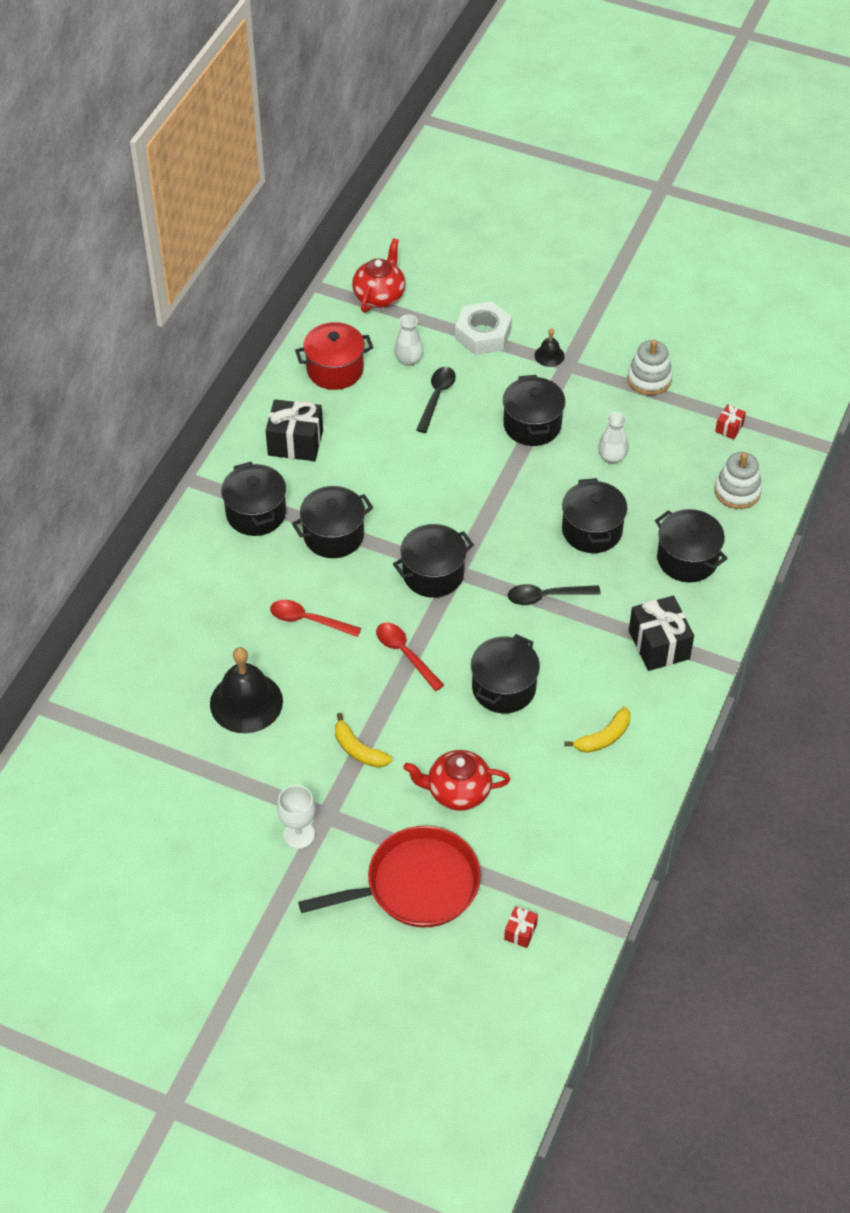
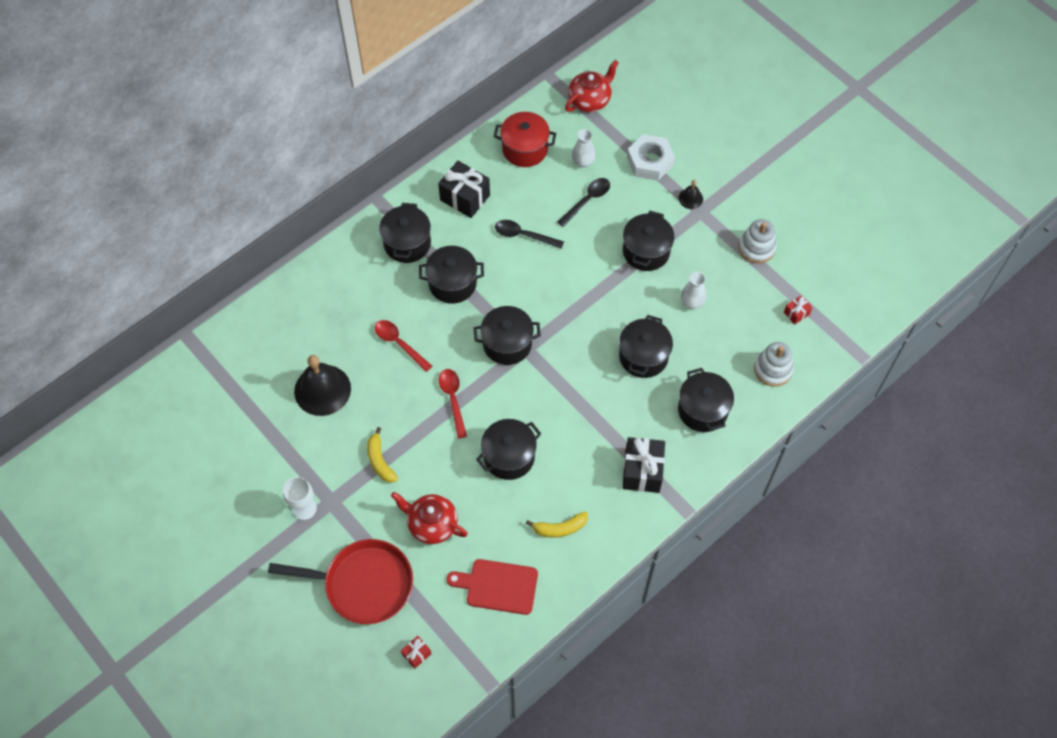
camera: 25 degrees right, 10 degrees up
black spoon [508,584,601,605] -> black spoon moved to [495,220,564,249]
none -> red cutting board [447,559,538,615]

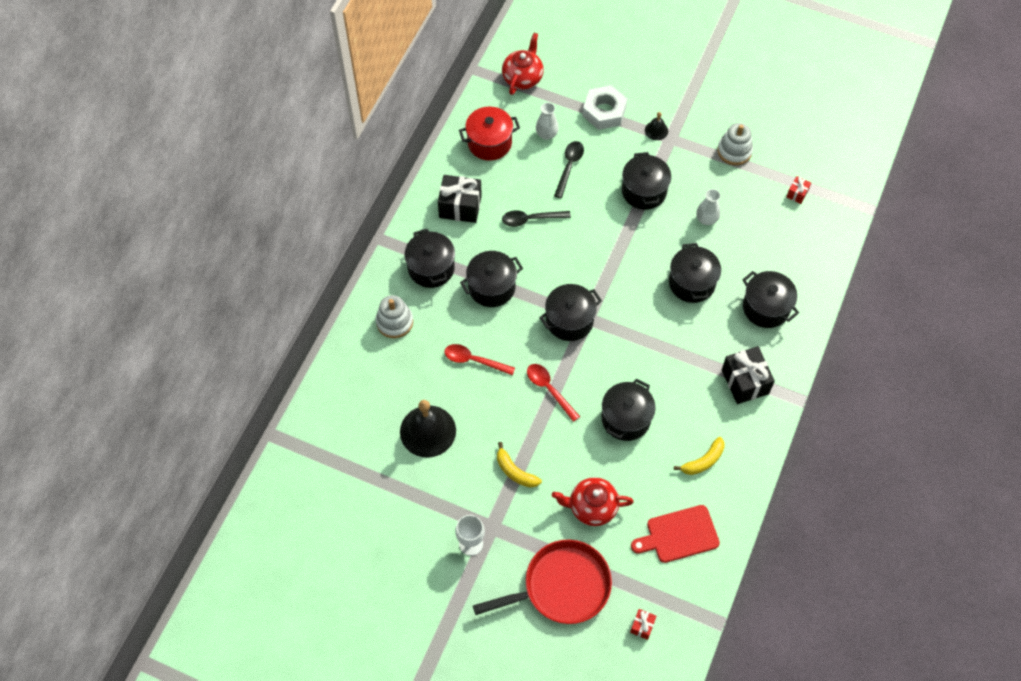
camera: 25 degrees left, 0 degrees up
white stacking toy [754,342,794,387] -> white stacking toy moved to [376,295,413,338]

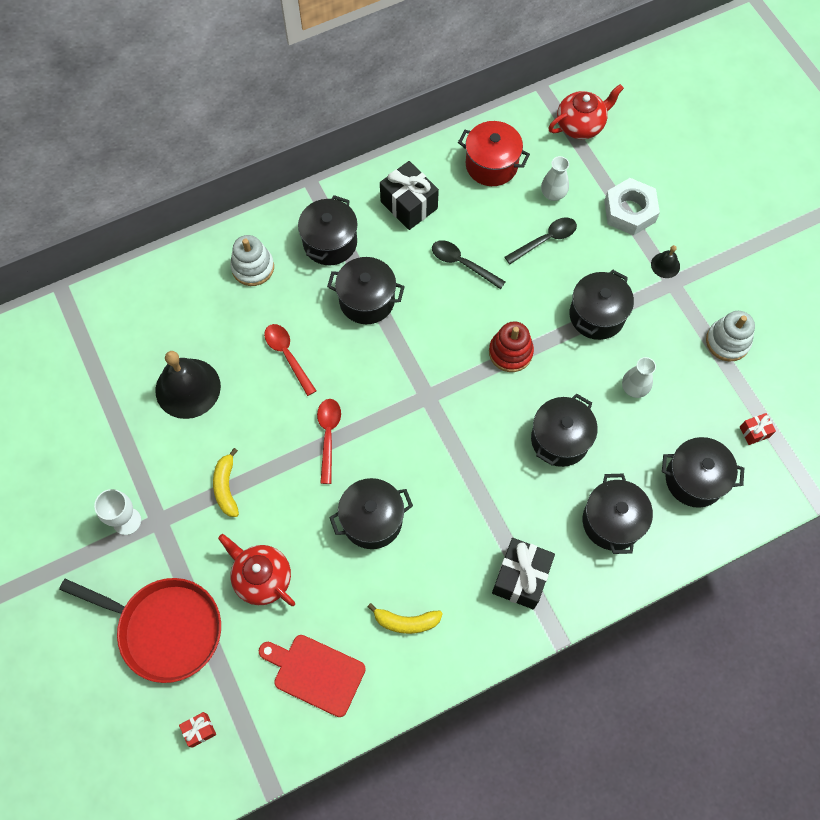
camera: 40 degrees right, 5 degrees up
black pot [539,284,602,341] -> black pot moved to [662,437,744,508]
none -> red stacking toy [489,321,534,372]

